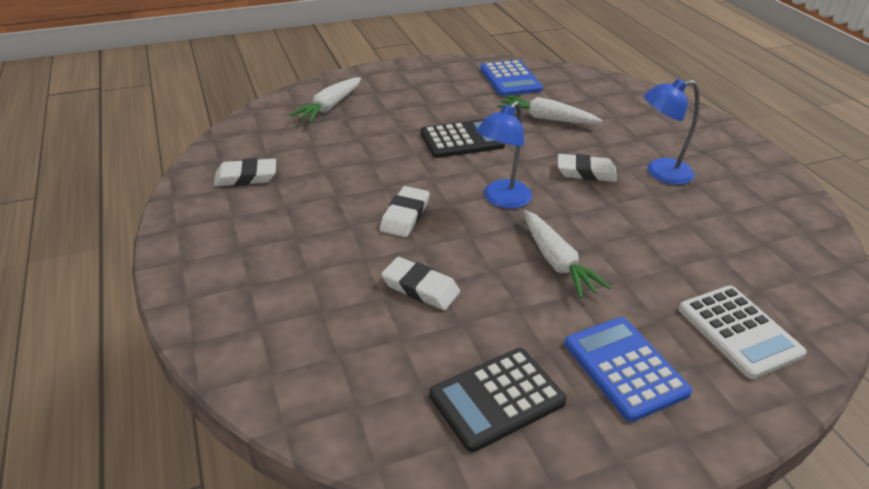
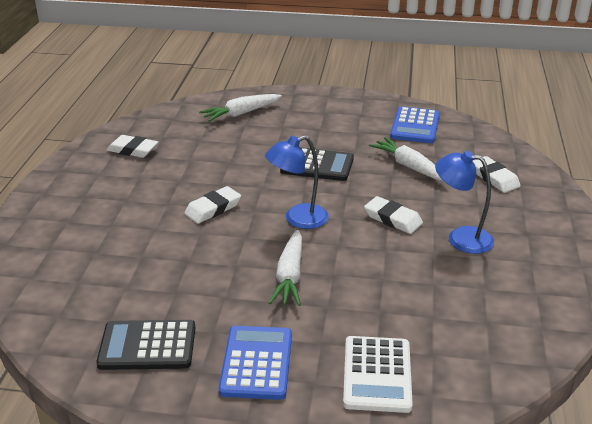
camera: 30 degrees right, 5 degrees down
white eraser [381,257,460,310] -> white eraser moved to [473,156,521,193]

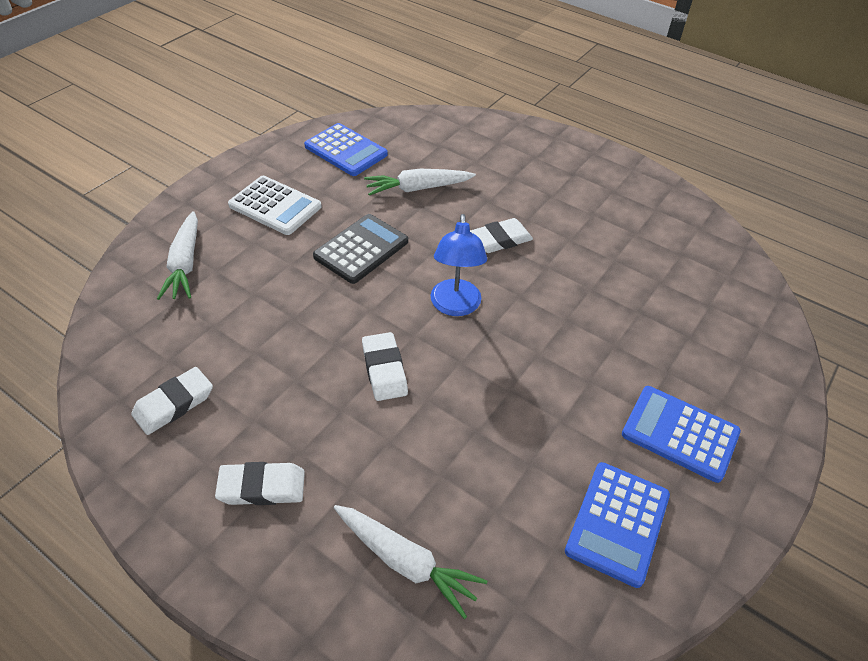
camera: 65 degrees left, 15 degrees up
black calculator [96,320,195,370] -> blue calculator [565,462,670,588]
white carrot [269,230,302,306] -> white carrot moved to [334,505,487,619]
white calculator [343,336,413,413] -> white calculator moved to [228,176,322,235]
blue lamp [435,151,494,254] -> none
white eraser [473,156,521,193] -> white eraser moved to [215,462,305,505]

